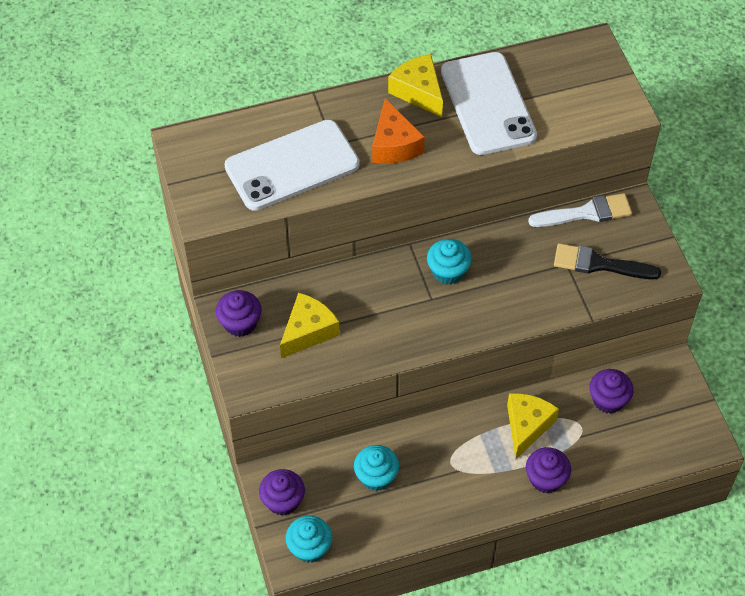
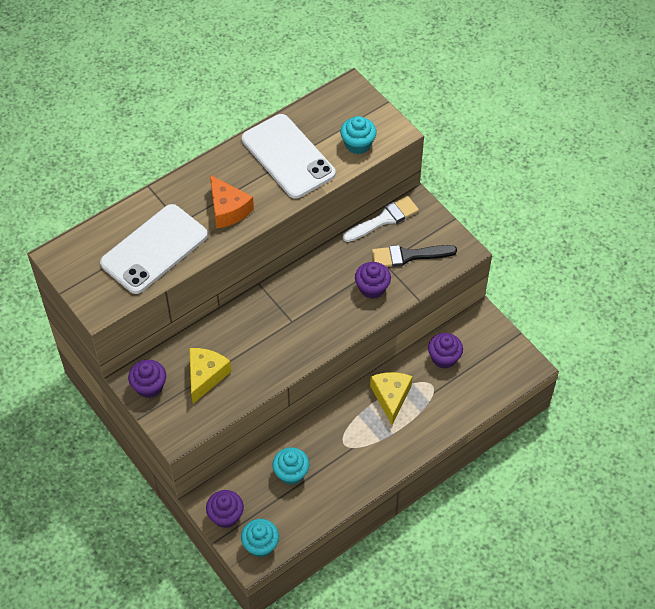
camera: 20 degrees left, 0 degrees up
yellow cheese [388,54,443,117] -> none
turquoise cupcake [427,239,472,285] -> turquoise cupcake moved to [340,116,377,154]
purple cupcake [526,447,571,493] -> purple cupcake moved to [355,262,391,299]

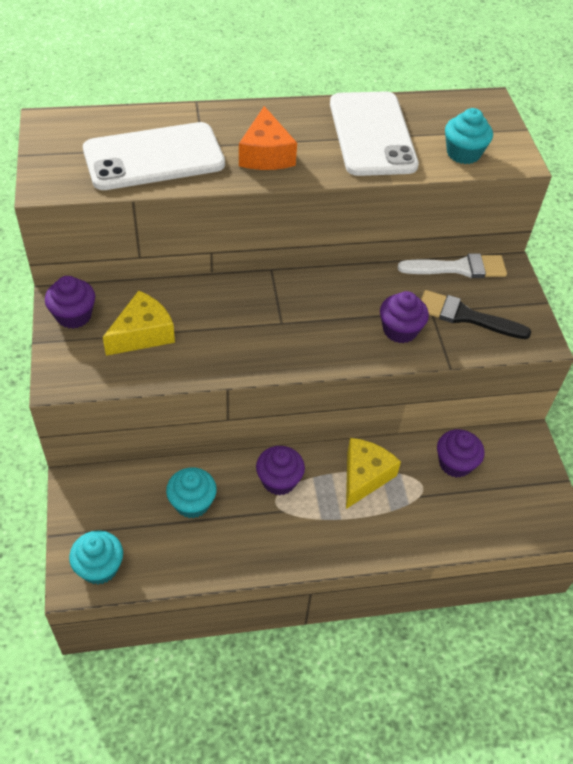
camera: 25 degrees right, 5 degrees down
purple cupcake [206,490,244,528] -> purple cupcake moved to [256,446,305,495]

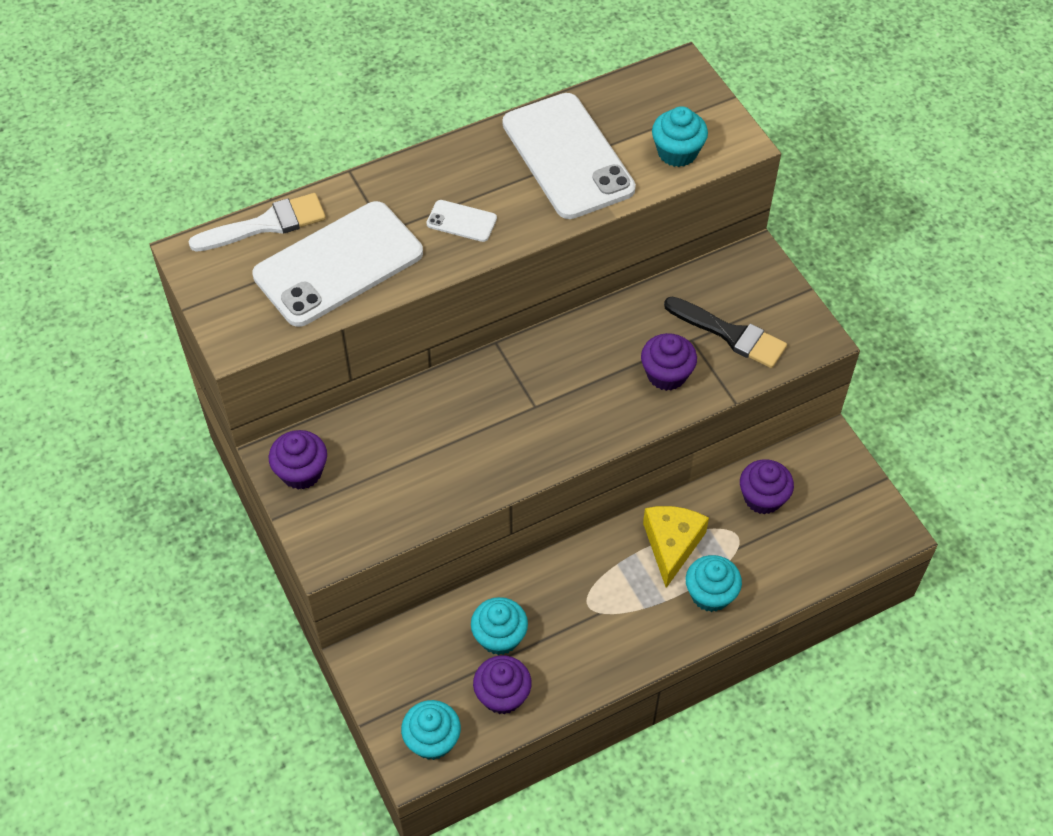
camera: 15 degrees left, 5 degrees up
yellow cheese [103,290,175,356] -> none
orange cheese [239,106,297,170] -> white phone [426,200,497,242]
purple cupcake [256,446,305,495] -> purple cupcake moved to [473,655,532,714]
white brush [398,253,507,278] -> white brush moved to [188,193,326,252]
black brush [421,290,531,339] -> black brush turned 150 degrees counterclockwise [664,297,787,368]
none -> turquoise cupcake [686,555,742,612]

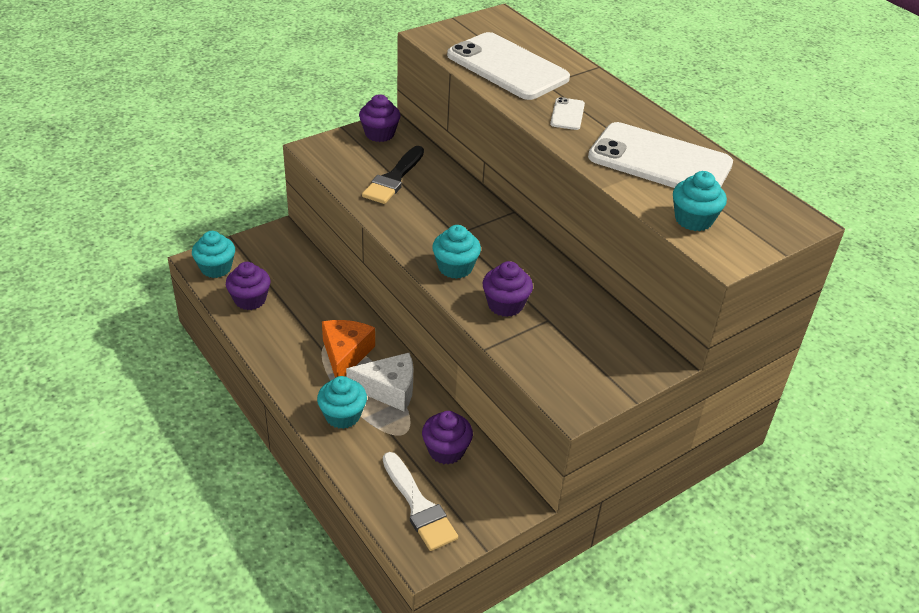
camera: 80 degrees right, 15 degrees down
white brush [188,193,326,252] -> white brush moved to [383,452,458,551]
turquoise cupcake [471,597,528,655] -> turquoise cupcake moved to [432,225,481,279]
white phone [503,93,636,219] -> white phone turned 60 degrees clockwise [588,122,733,188]
yellow cheese [643,506,709,588] -> white cheese [346,353,413,412]
black brush [664,297,787,368] -> black brush moved to [362,146,424,204]
none -> orange cheese [322,320,375,378]

